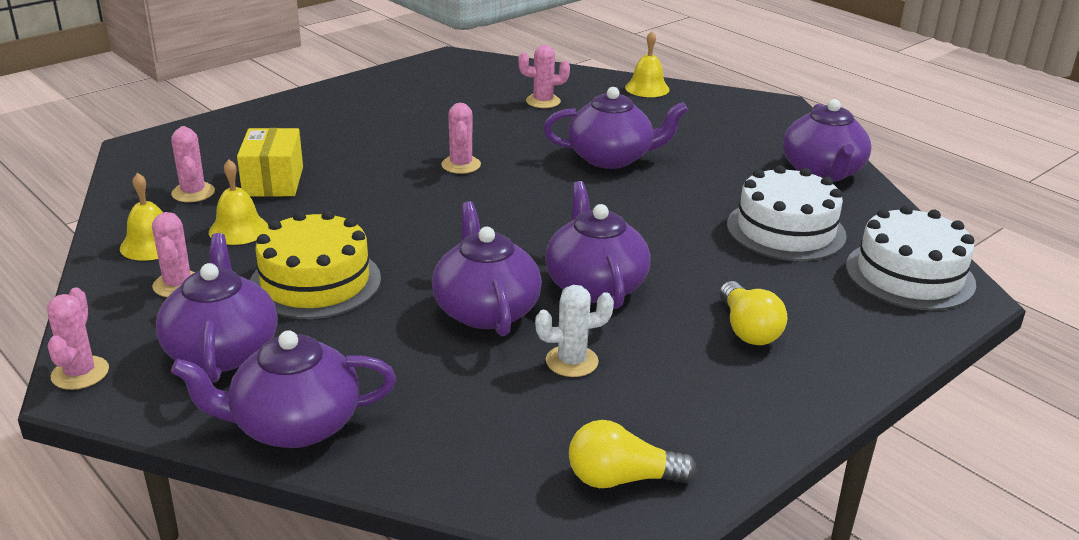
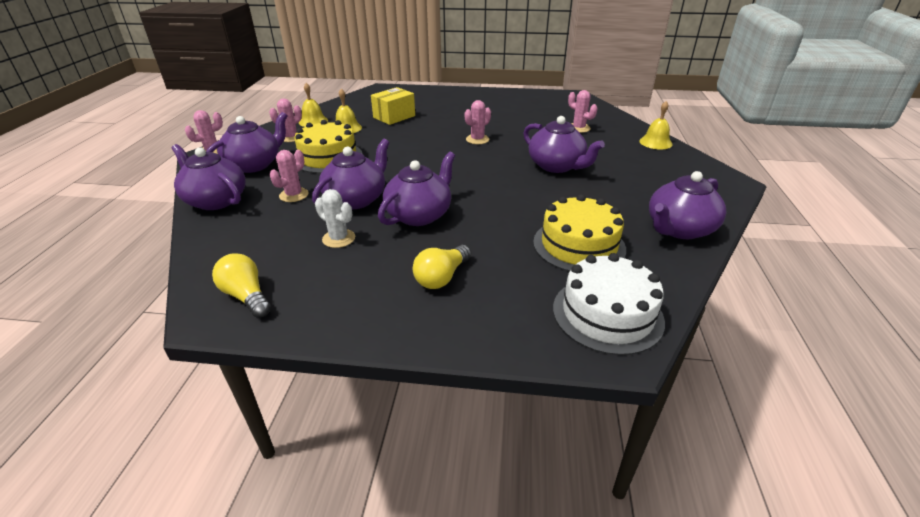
camera: 50 degrees right, 5 degrees up
pink cactus [171,126,215,202] -> pink cactus moved to [269,150,309,202]
white cake [727,165,847,261] -> yellow cake [533,194,626,272]

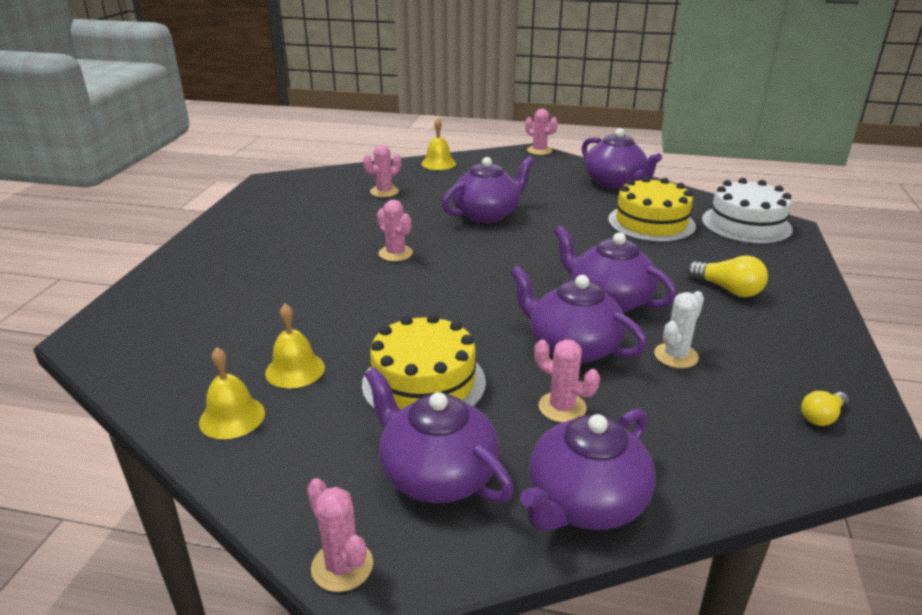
camera: 85 degrees left, 5 degrees down
yellow light bulb [212,253,271,318] -> yellow light bulb [801,391,849,426], size x0.65
pink cactus [269,99,302,142] -> pink cactus moved to [525,109,558,155]
yellow box [371,87,415,125] -> none

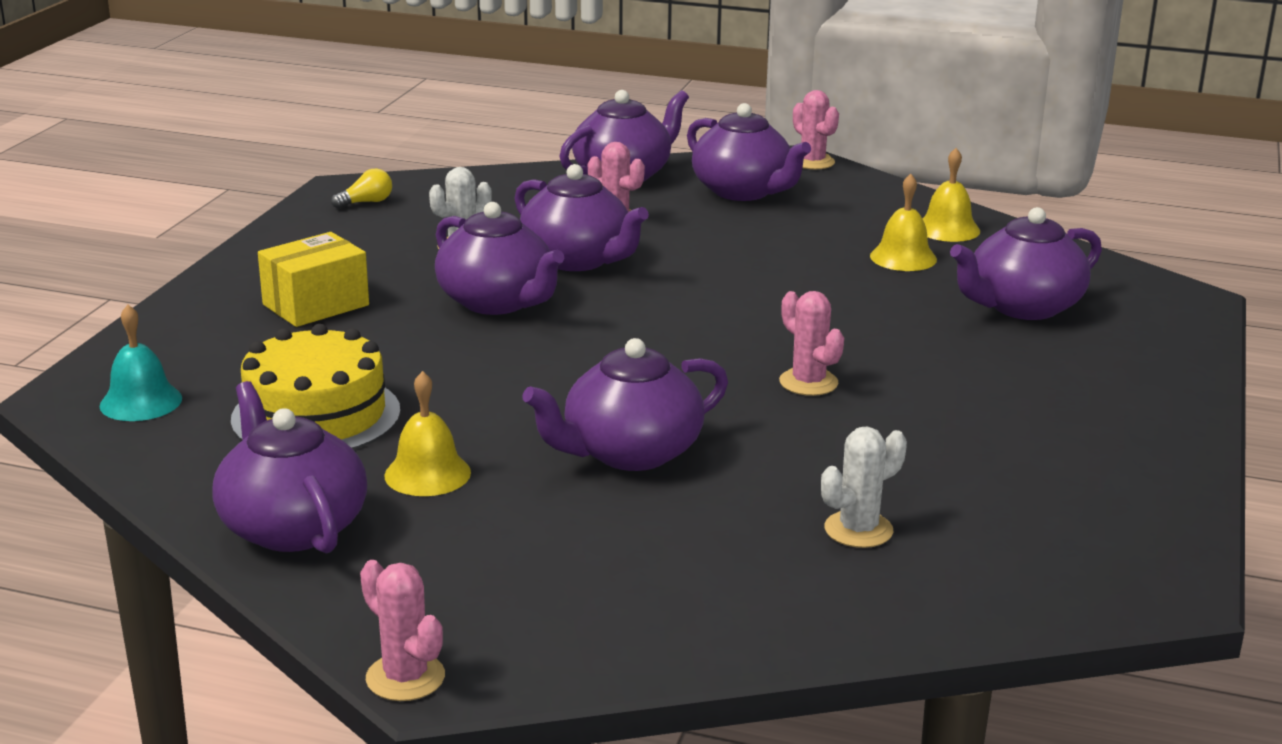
camera: 175 degrees left, 5 degrees down
yellow cake [362,314,486,411] -> none
pink cactus [363,145,401,197] -> white cactus [821,426,907,548]
yellow bell [421,118,456,170] -> yellow bell moved to [384,371,471,496]
yellow light bulb [687,255,768,297] -> yellow box [258,232,369,327]
white cake [702,178,793,244] -> turquoise bell [99,305,182,421]
none -> purple teapot [950,207,1102,320]

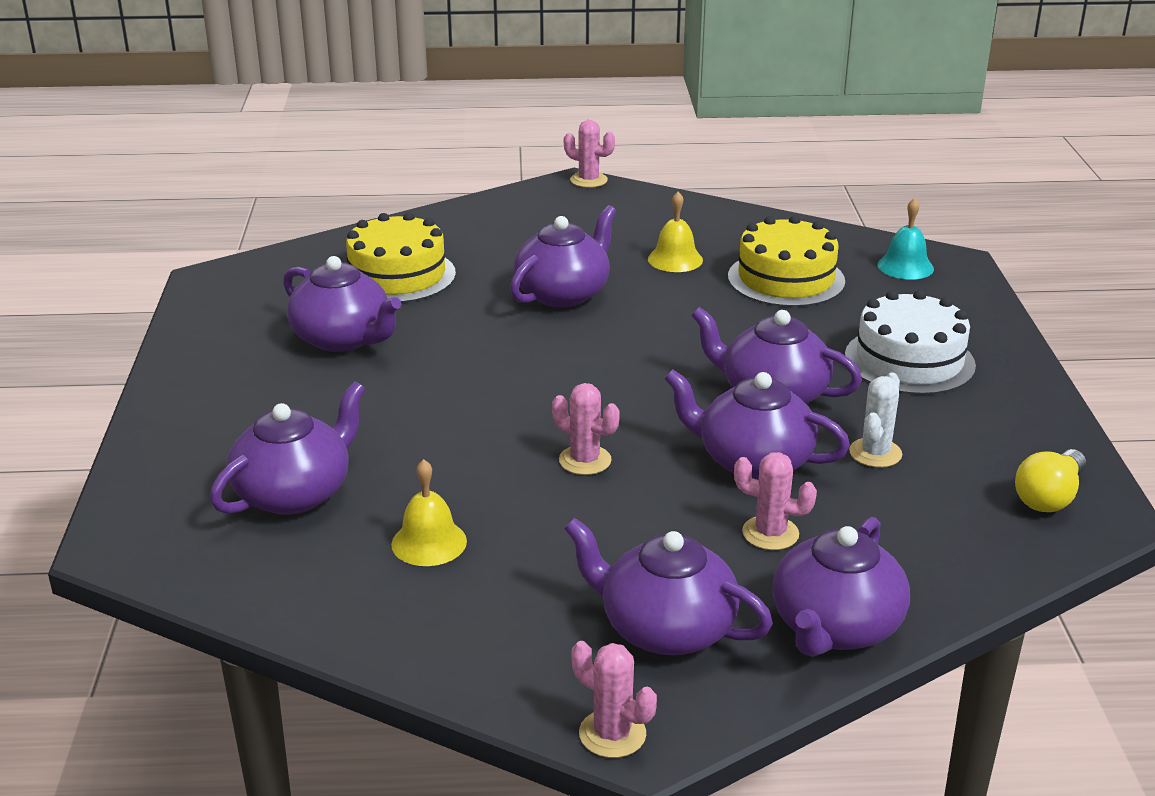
camera: 160 degrees right, 5 degrees up
purple teapot [212,381,367,553] -> purple teapot moved to [283,256,401,352]
yellow box [258,232,369,327] -> white cake [845,290,976,395]
yellow light bulb [331,169,392,209] -> yellow light bulb [1015,449,1086,512], size x1.55
pink cactus [779,291,844,396] -> pink cactus moved to [552,383,620,475]
white cactus [821,426,907,548] -> yellow cake [346,212,456,303]
yellow bell [923,148,980,242] -> none

